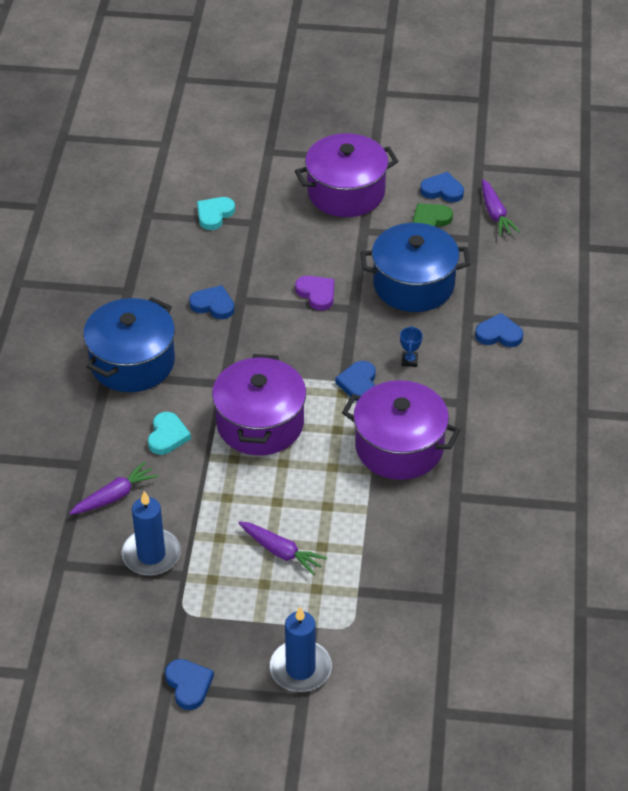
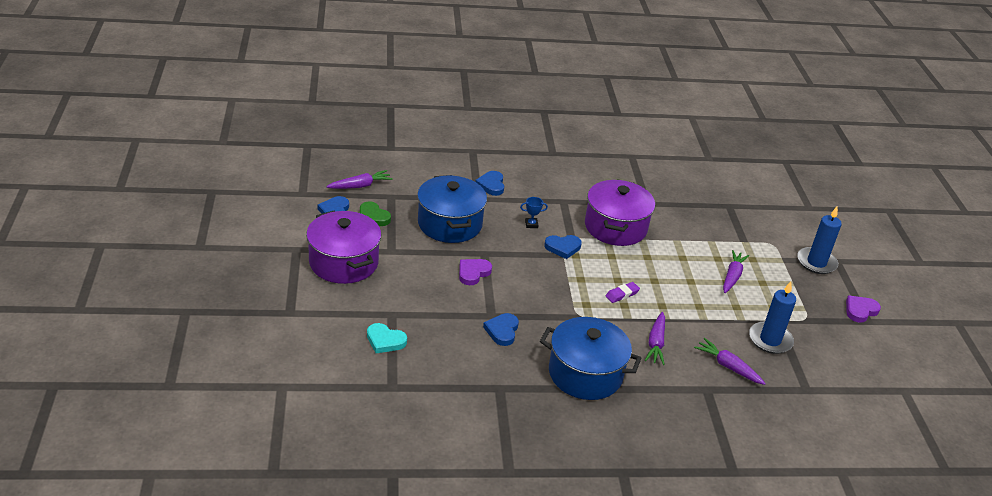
camera: 105 degrees left, 10 degrees down
turquoise heart [148,412,191,455] -> purple carrot [644,312,665,365]
blue heart [165,659,214,710] -> purple heart [846,296,881,323]
purple pot [212,354,306,455] -> purple eraser [606,282,640,303]

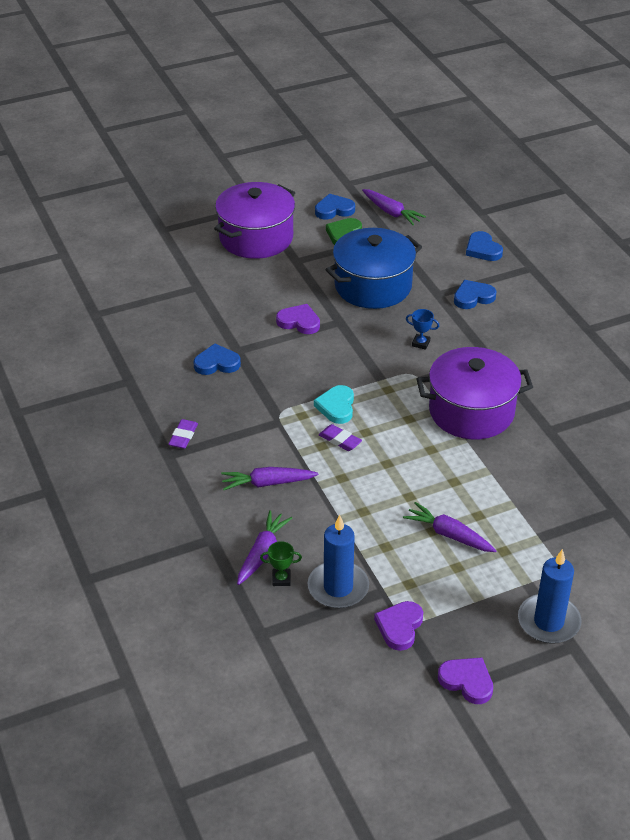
camera: 75 degrees right, 5 degrees up
turquoise heart [367,323,407,353] -> turquoise heart moved to [314,385,354,424]
blue trophy [520,197,548,228] -> blue trophy turned 45 degrees counterclockwise [406,309,439,350]
blue pot [540,317,641,400] -> purple eraser [168,419,198,449]
blue heart [544,235,582,259] -> blue heart moved to [466,231,503,261]
purple carrot [723,250,749,293] -> purple carrot turned 150 degrees counterclockwise [403,502,497,552]
none -> green trophy [260,541,302,586]
none -> purple heart [374,601,423,651]

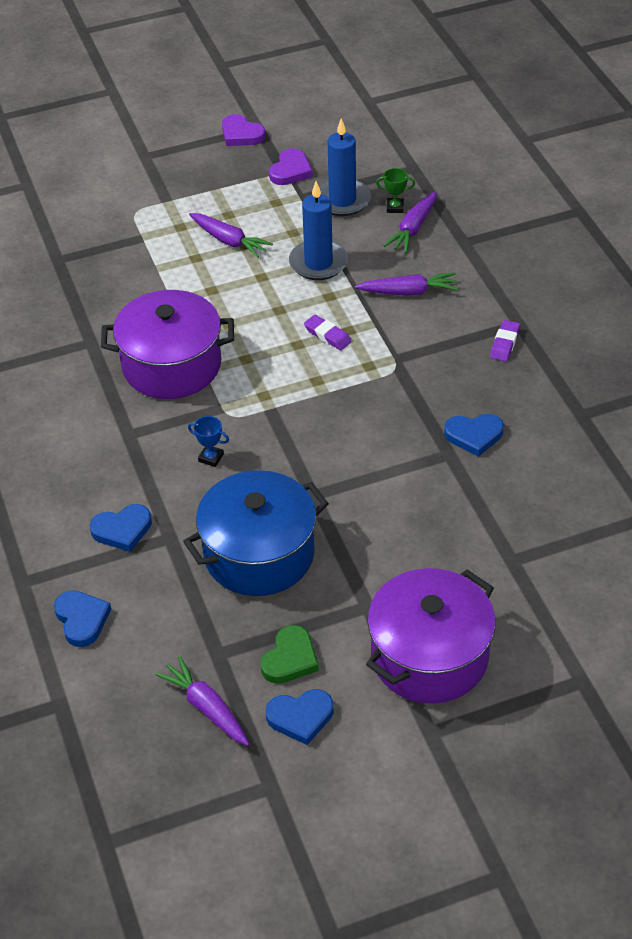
camera: 175 degrees left, 5 degrees up
purple heart [276,304,320,334] -> none
turquoise heart [314,385,354,424] -> none
blue candle [518,549,581,644] -> blue candle moved to [289,181,348,280]

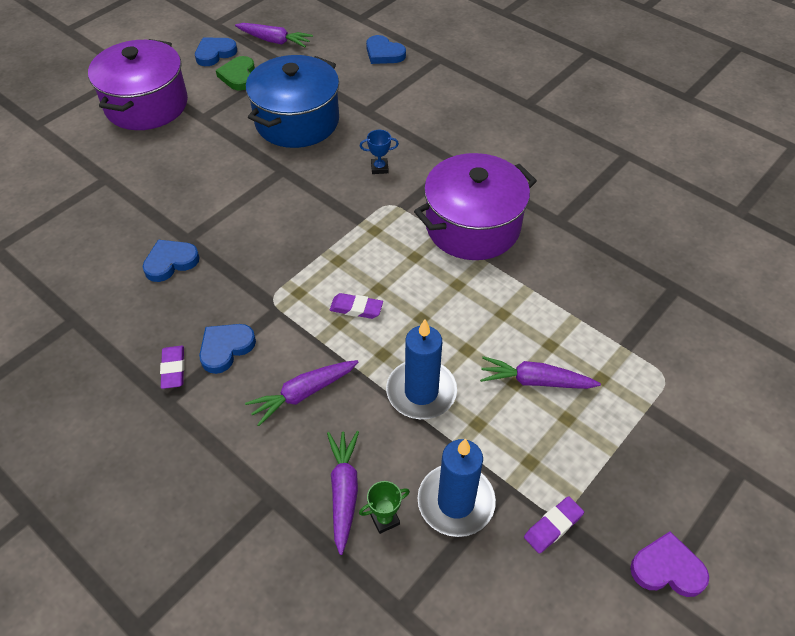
camera: 150 degrees right, 5 degrees up
blue heart [90,504,152,552] -> blue heart moved to [199,324,256,374]
purple heart [269,148,313,185] -> purple eraser [524,496,584,554]

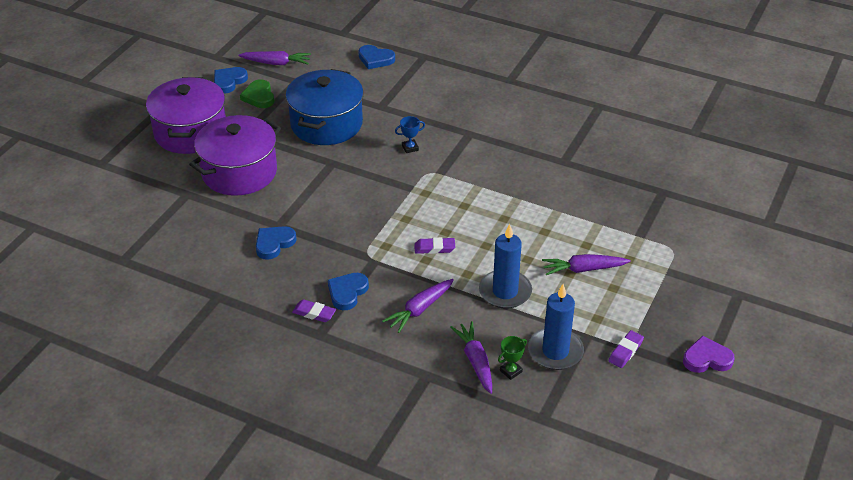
camera: 15 degrees left, 10 degrees down
purple eraser [160,346,185,389] -> purple eraser turned 45 degrees counterclockwise [292,299,336,322]
purple pot [414,153,537,260] -> purple pot moved to [189,115,281,196]

